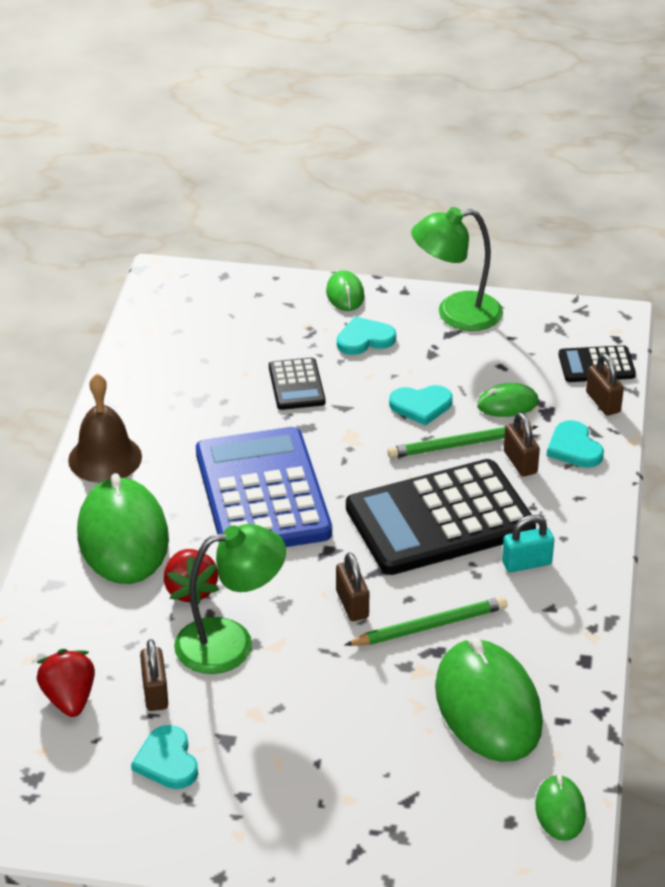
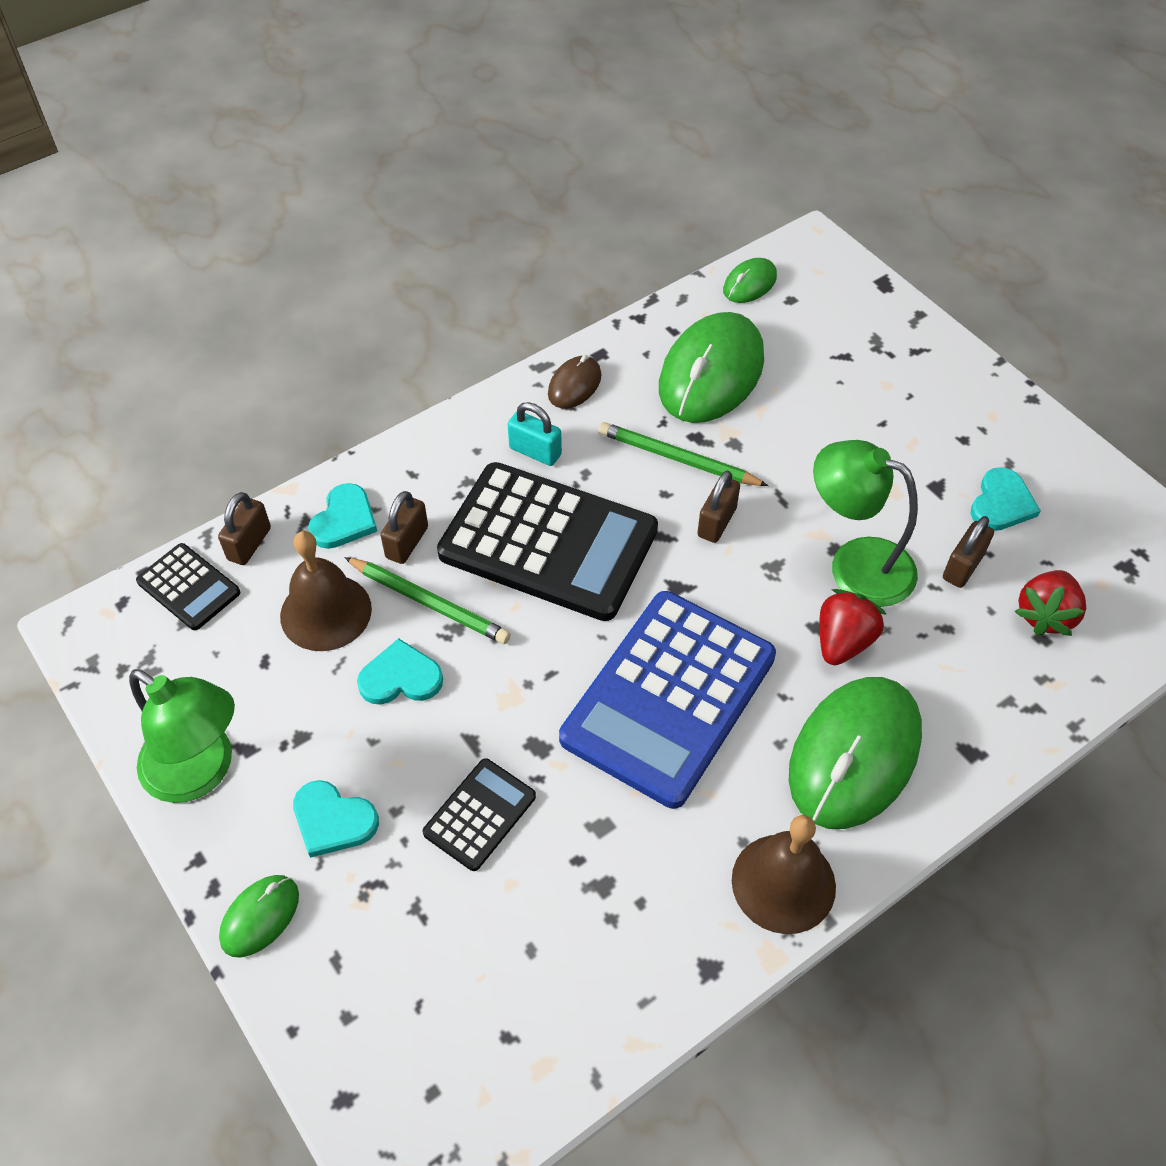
camera: 135 degrees left, 15 degrees up
turquoise heart [389,385,453,426] -> turquoise heart turned 45 degrees counterclockwise [357,638,443,705]
green mouse [477,383,539,417] -> brown bell [280,531,372,651]
none -> brown mouse [548,355,601,409]

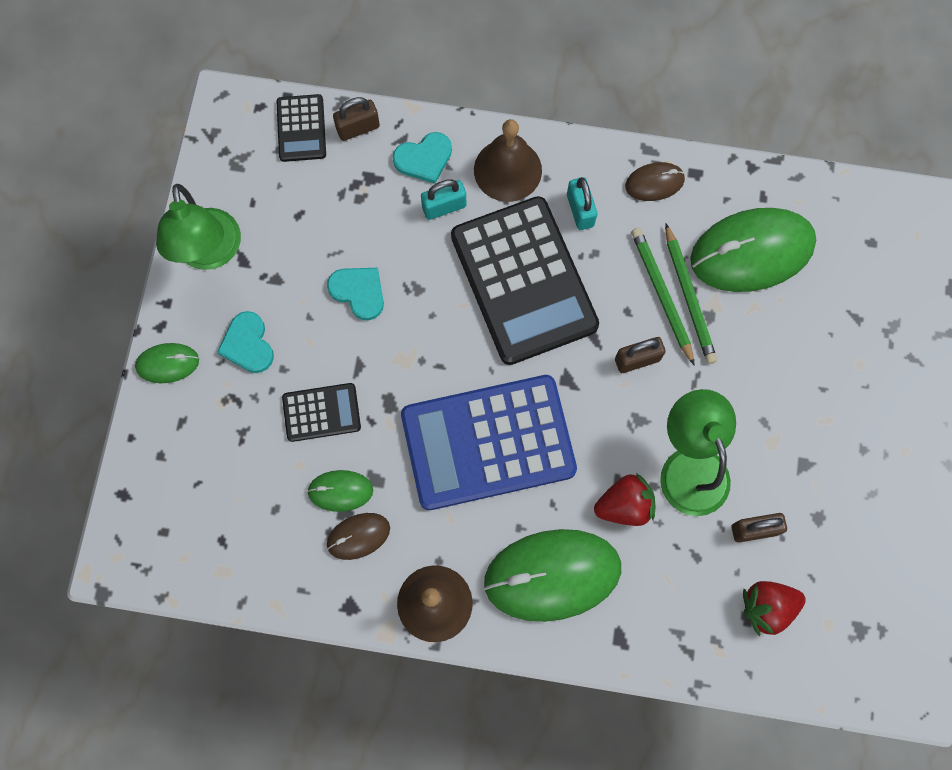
camera: 45 degrees right, 20 degrees up
brown bell [280,531,372,651] -> brown bell moved to [474,119,542,202]
green pencil [344,557,511,644] -> green pencil moved to [665,223,717,364]
brown padlock [380,491,428,564] -> turquoise padlock [421,179,466,220]
green mouse [723,258,777,303] -> green mouse moved to [307,470,373,512]
turquoise heart [971,467,1041,531] -> none
none -> brown mouse [327,513,390,560]

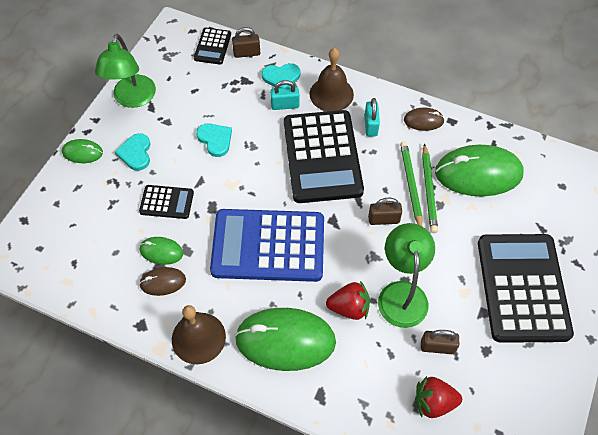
camera: 15 degrees right, 15 degrees down
none -> black calculator [478,234,574,343]

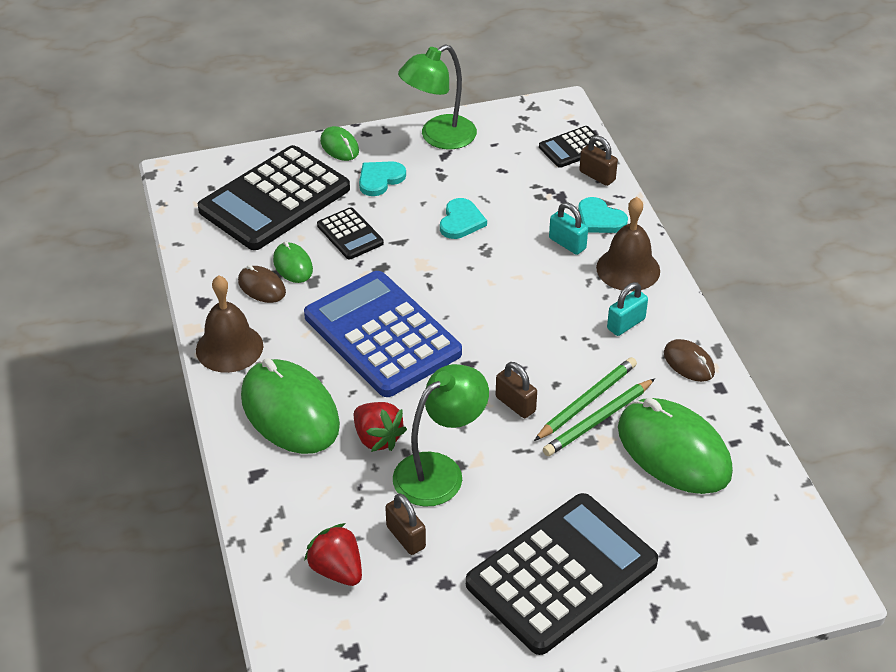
camera: 50 degrees right, 15 degrees down
black calculator [284,110,364,203] -> black calculator moved to [198,145,350,250]

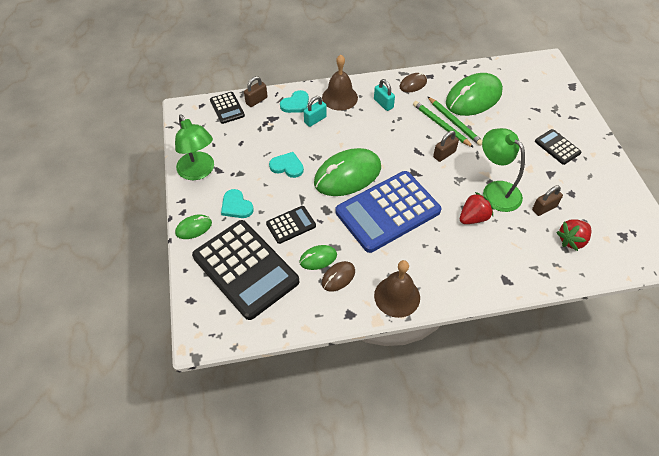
camera: 85 degrees left, 10 degrees up
green mouse [241,358,340,454] -> green mouse moved to [314,148,381,196]
black calculator [466,493,658,655] -> black calculator [535,129,581,165], size x0.47

